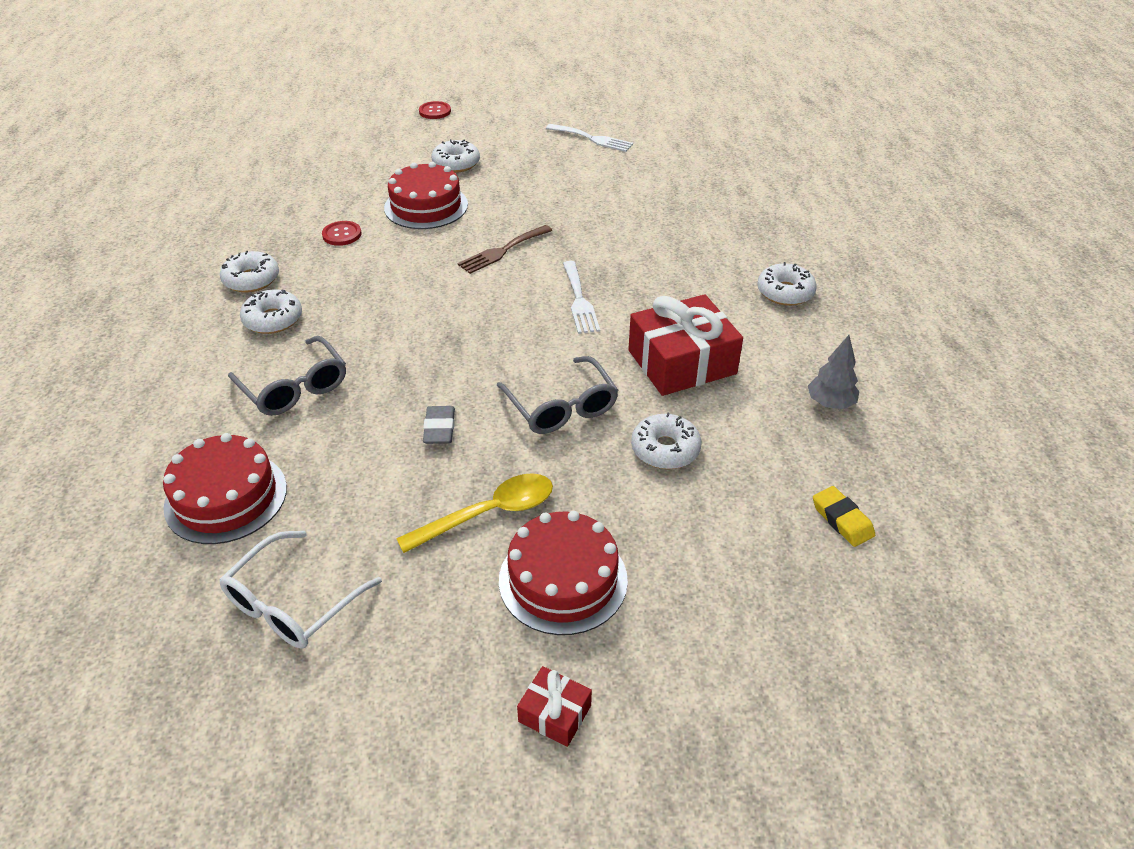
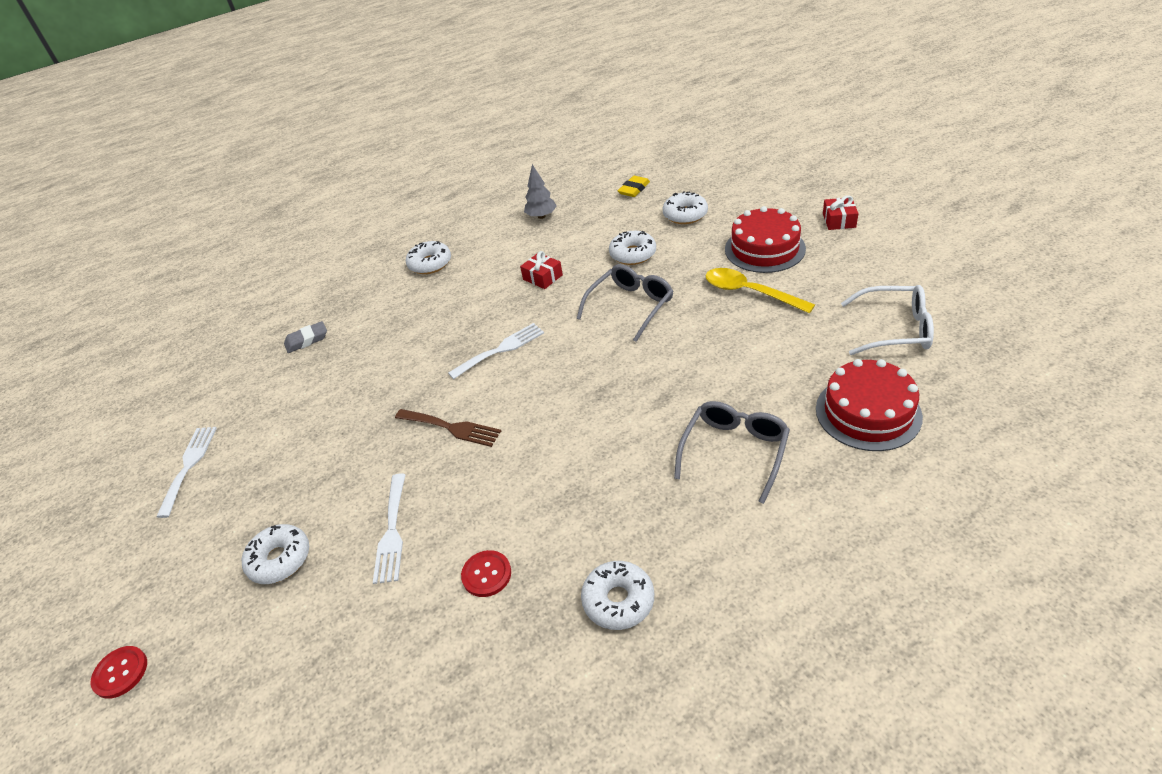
camera: 110 degrees left, 0 degrees up
white donut [240,289,302,334] -> white donut moved to [663,191,708,224]
red cake [384,162,468,229] -> white fork [373,473,406,584]
grey eraser [423,406,455,444] -> grey eraser moved to [284,321,327,353]
red gift [628,294,743,396] -> red gift [520,251,563,289], size x0.47

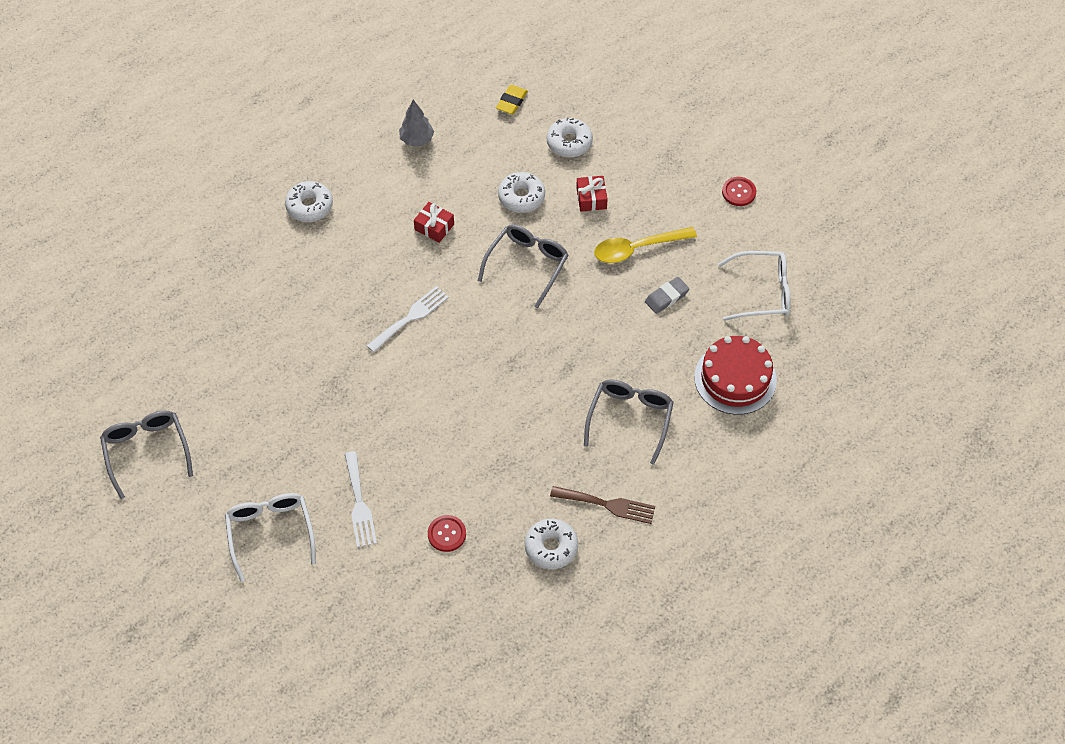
camera: 15 degrees left, 15 degrees up
red button [91,646,147,699] -> red button moved to [722,177,756,206]
white fork [156,427,217,518] -> grey glasses [100,410,193,499]
white donut [242,524,309,584] -> white glasses [225,493,316,582]
grey eraser [284,321,327,353] -> grey eraser moved to [645,277,689,314]
brown fork [395,409,501,447] -> brown fork moved to [550,486,655,524]
yellow spoon [705,268,815,313] -> yellow spoon turned 45 degrees counterclockwise [594,227,697,263]
red cake [725,206,806,273] -> none
red gift [823,195,858,230] -> red gift moved to [576,176,608,212]

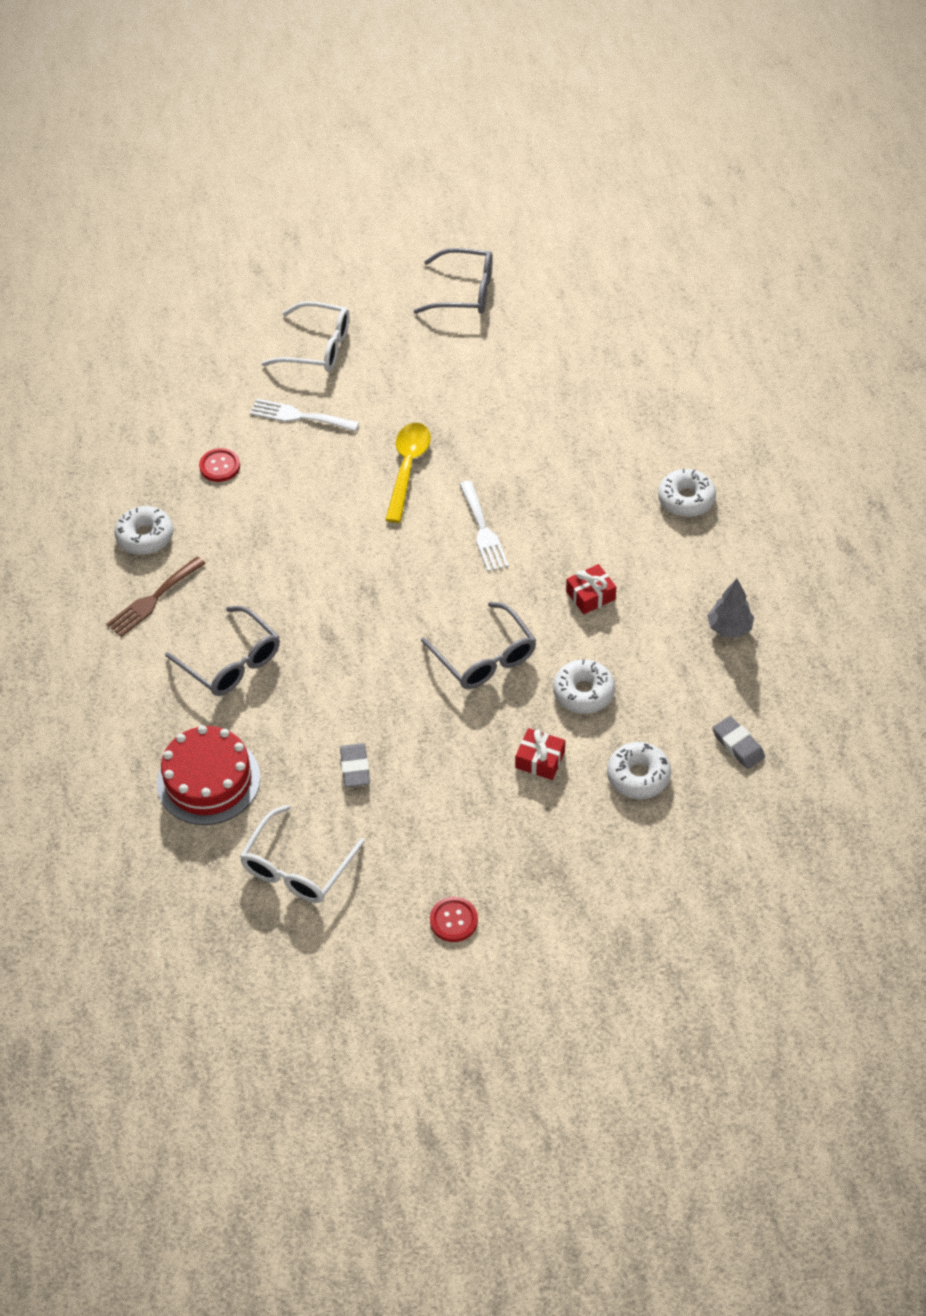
camera: 120 degrees right, 5 degrees down
yellow eraser [496,85,528,114] -> grey eraser [713,716,765,769]
yellow spoon [594,227,697,263] -> yellow spoon moved to [385,423,431,523]

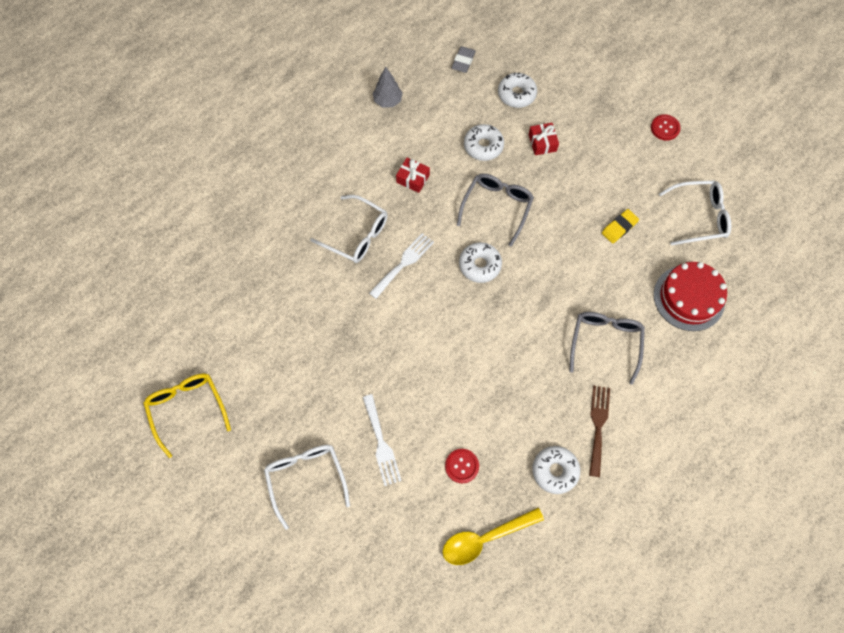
camera: 125 degrees left, 15 degrees up
brown fork [106,556,206,637] -> brown fork turned 90 degrees counterclockwise [589,385,610,477]
grey eraser [340,743,370,787] -> yellow eraser [602,209,639,243]
yellow spoon [385,423,431,523] -> yellow spoon moved to [443,508,544,565]
grey glasses [414,248,493,314] -> yellow glasses [143,373,231,458]
white donut [658,468,716,517] -> white donut moved to [459,242,502,283]
none -> white glasses [310,195,388,263]

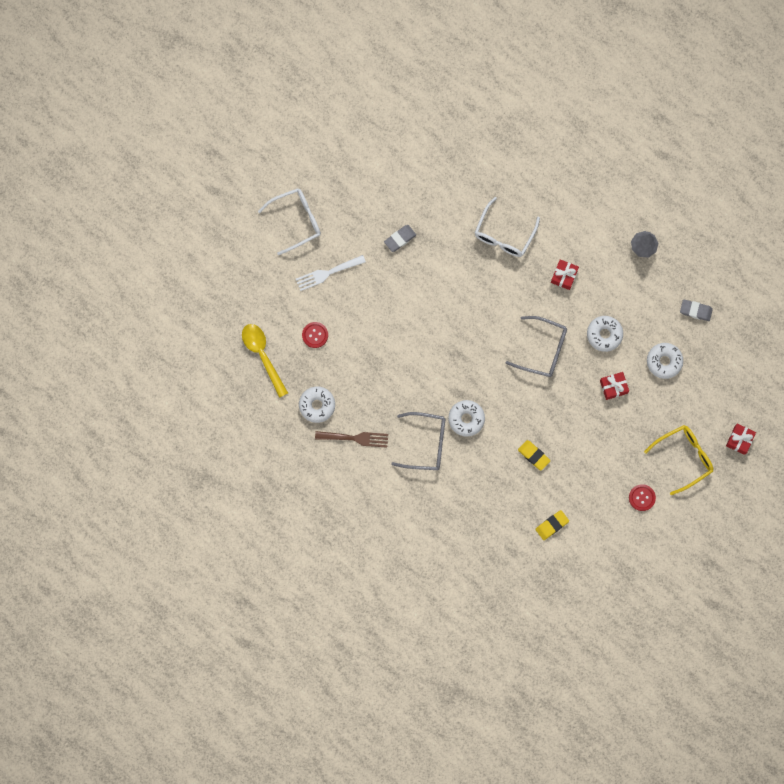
camera: 85 degrees right, 10 degrees up
yellow glasses [143,373,231,458] -> yellow glasses moved to [644,425,713,495]
white fork [369,233,434,299] -> none
white donut [459,242,502,283] -> white donut moved to [448,400,485,437]
red cake [654,262,727,331] -> none
white glasses [659,180,731,246] -> yellow eraser [535,510,569,540]
none -> grey eraser [384,225,416,252]
none -> red gift [726,424,756,455]

